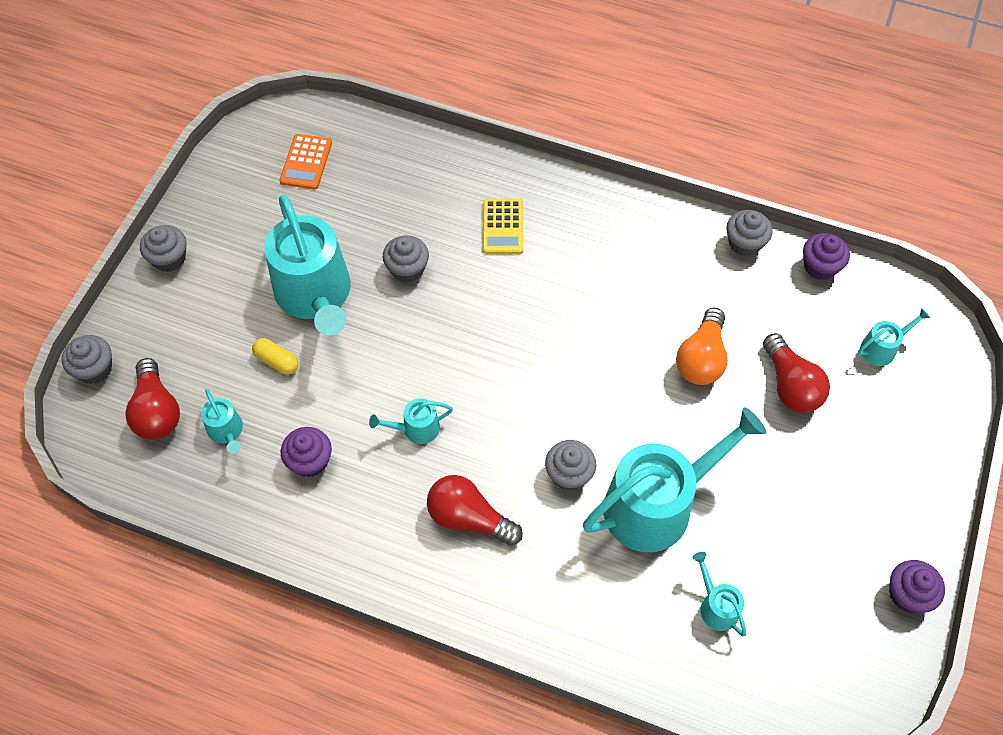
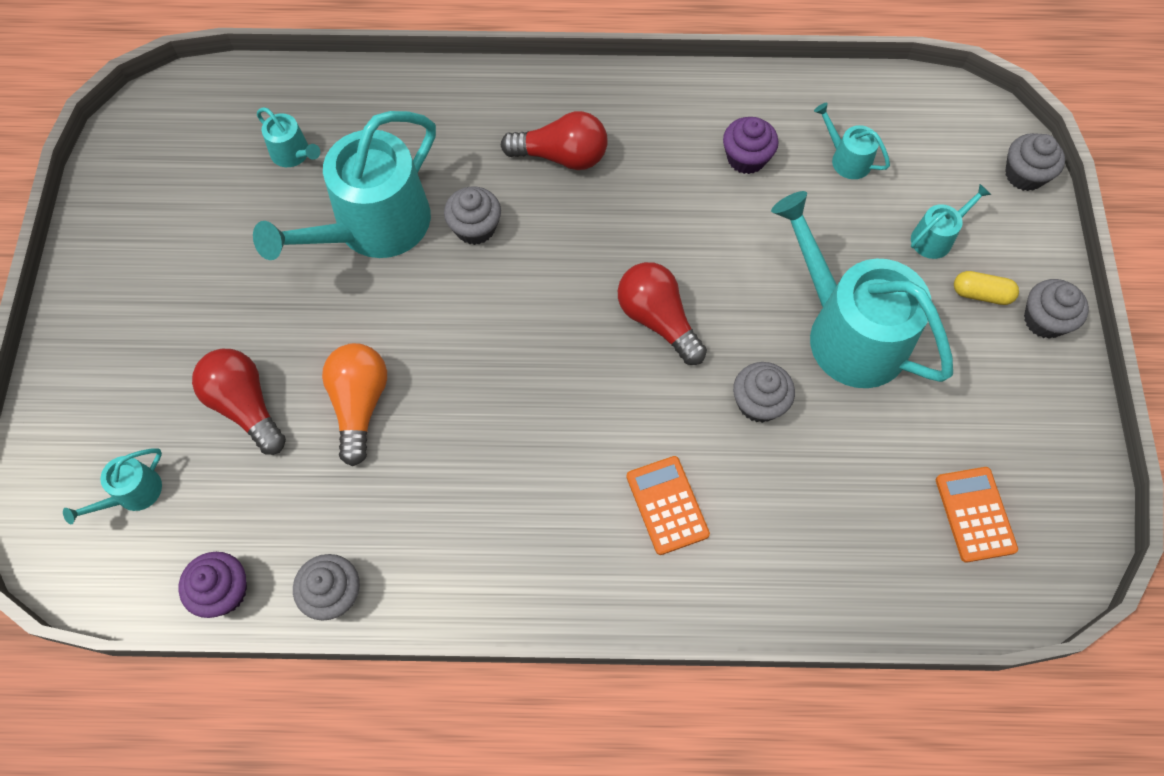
camera: 160 degrees right, 5 degrees up
red light bulb [125,358,180,440] -> red light bulb moved to [618,262,707,365]
yellow capsule [252,338,298,375] -> yellow capsule moved to [954,271,1019,305]
turquoise watering can [369,398,453,444] -> turquoise watering can moved to [911,184,991,259]
yellow calculator [483,199,523,254] -> orange calculator [626,456,710,555]
purple cupcake [889,560,945,613] -> none

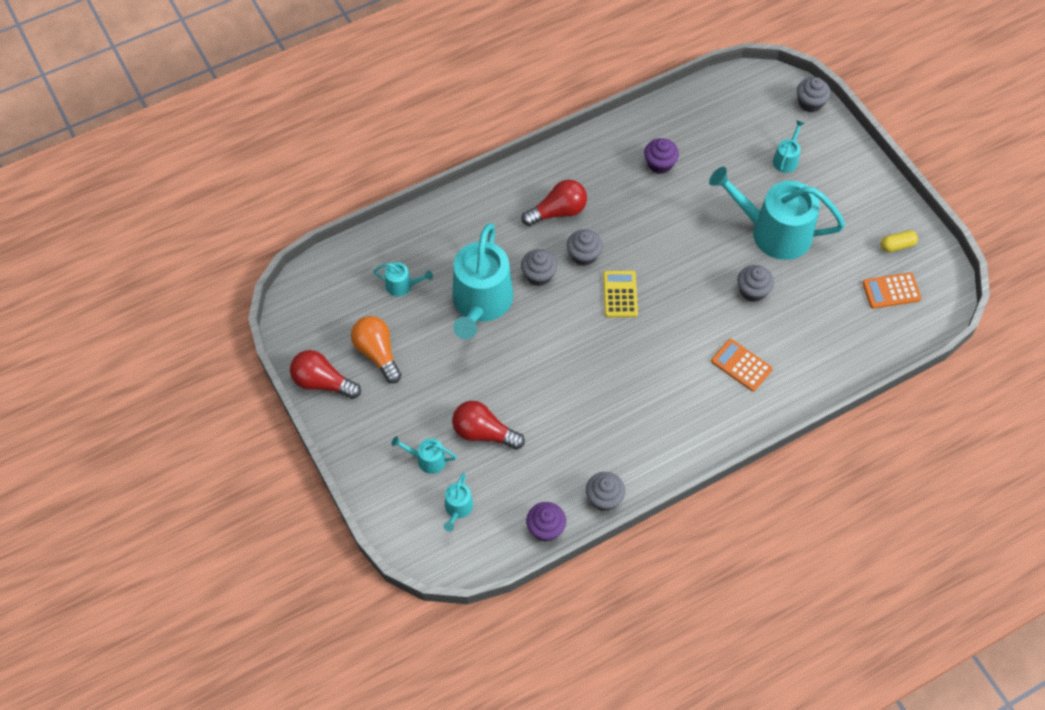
camera: 30 degrees left, 5 degrees down
orange light bulb [322,343,387,466] -> orange light bulb moved to [351,316,402,383]
red light bulb [618,262,707,365] -> red light bulb moved to [290,350,361,399]
turquoise watering can [814,102,890,179] -> turquoise watering can moved to [391,436,456,474]
orange calculator [936,467,1018,563] -> orange calculator turned 60 degrees counterclockwise [862,272,921,309]
yellow capsule [954,271,1019,305] -> yellow capsule moved to [881,230,918,252]
grey cupcake [1024,279,1089,339] -> grey cupcake moved to [567,229,603,266]
none -> yellow calculator [603,271,638,317]

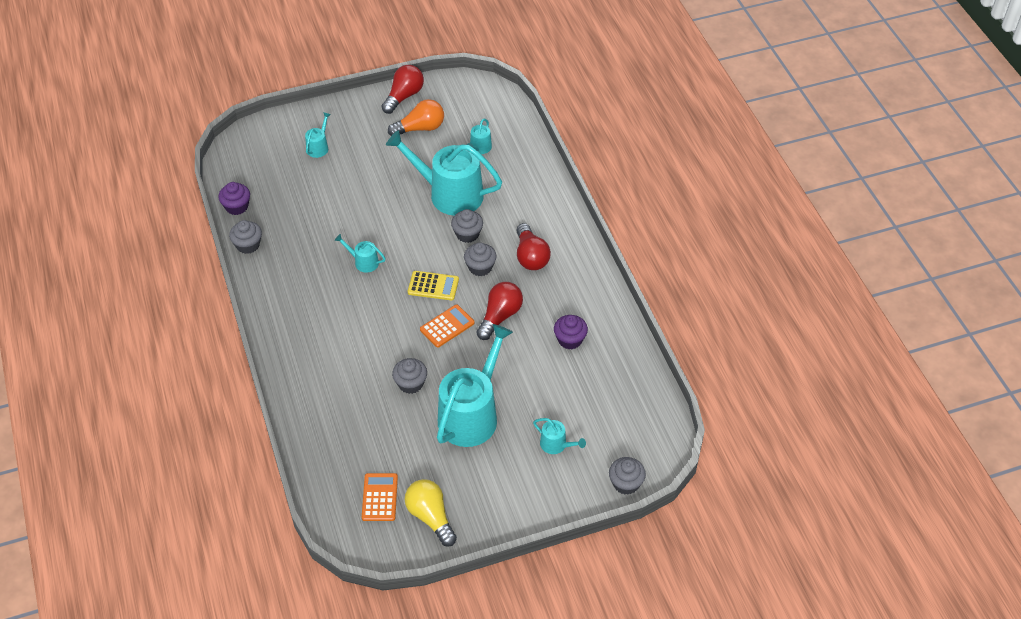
camera: 100 degrees right, 10 degrees down
turquoise watering can [444,473,473,532] -> turquoise watering can moved to [335,234,386,273]
red light bulb [452,401,525,450] -> red light bulb moved to [476,282,523,340]
orange calculator [711,339,772,391] -> orange calculator moved to [420,304,475,347]
yellow capsule [881,230,918,252] -> yellow light bulb [405,479,457,547]

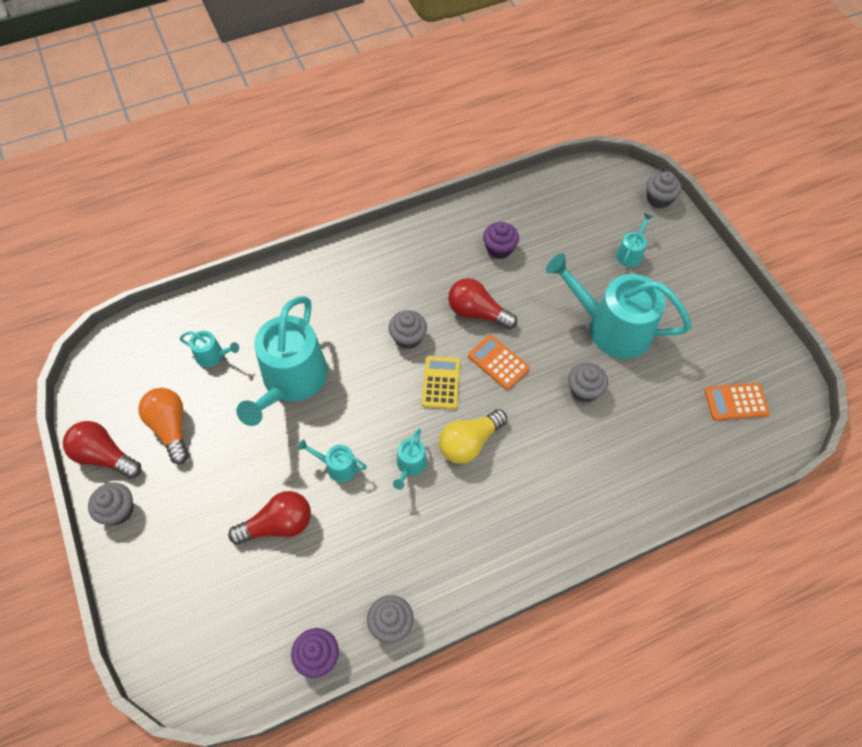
camera: 95 degrees left, 10 degrees up
turquoise watering can [305,112,331,158] -> turquoise watering can moved to [298,440,367,482]
yellow light bulb [405,479,457,547] -> yellow light bulb moved to [439,409,507,464]
grey cupcake [451,209,483,243] -> grey cupcake moved to [88,482,134,525]
red light bulb [516,223,551,270] -> red light bulb moved to [228,491,311,545]

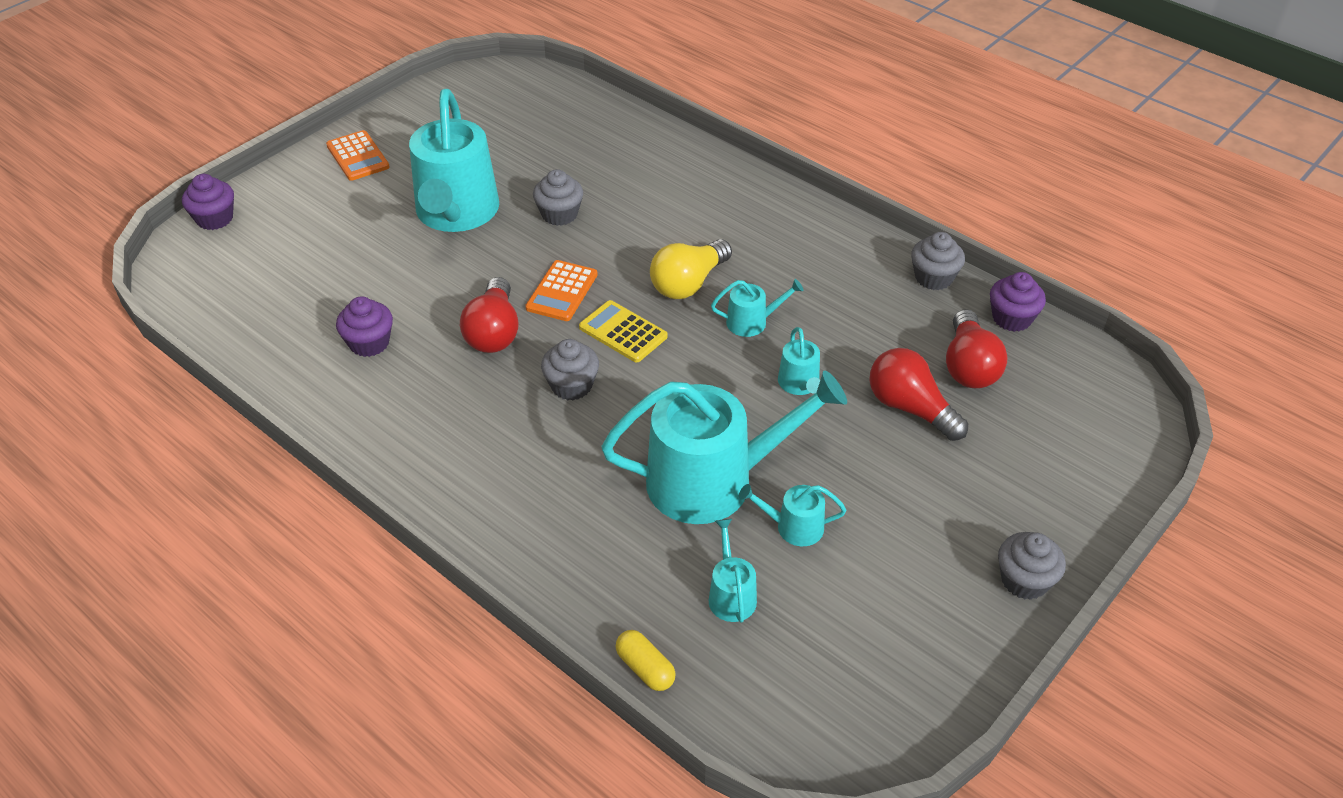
camera: 115 degrees left, 15 degrees down
red light bulb [63,421,141,479] -> red light bulb moved to [946,309,1007,388]
orange light bulb [138,388,189,464] -> none
yellow calculator [422,356,460,409] -> yellow calculator turned 60 degrees clockwise [579,300,668,362]
yellow light bulb [439,409,507,464] -> yellow light bulb turned 105 degrees clockwise [650,239,732,299]
turquoise watering can [616,213,653,267] -> turquoise watering can moved to [739,484,846,546]
grey cupcake [646,171,681,208] -> purple cupcake [182,174,234,230]
orange calculator [704,383,770,420] -> orange calculator moved to [326,130,390,181]
none -> yellow capsule [616,630,676,691]

